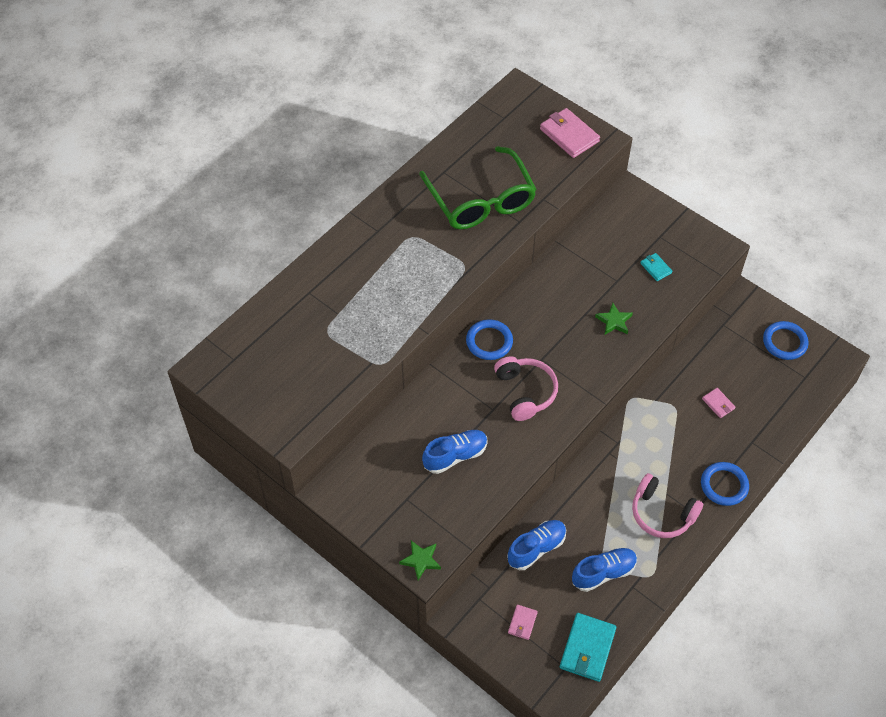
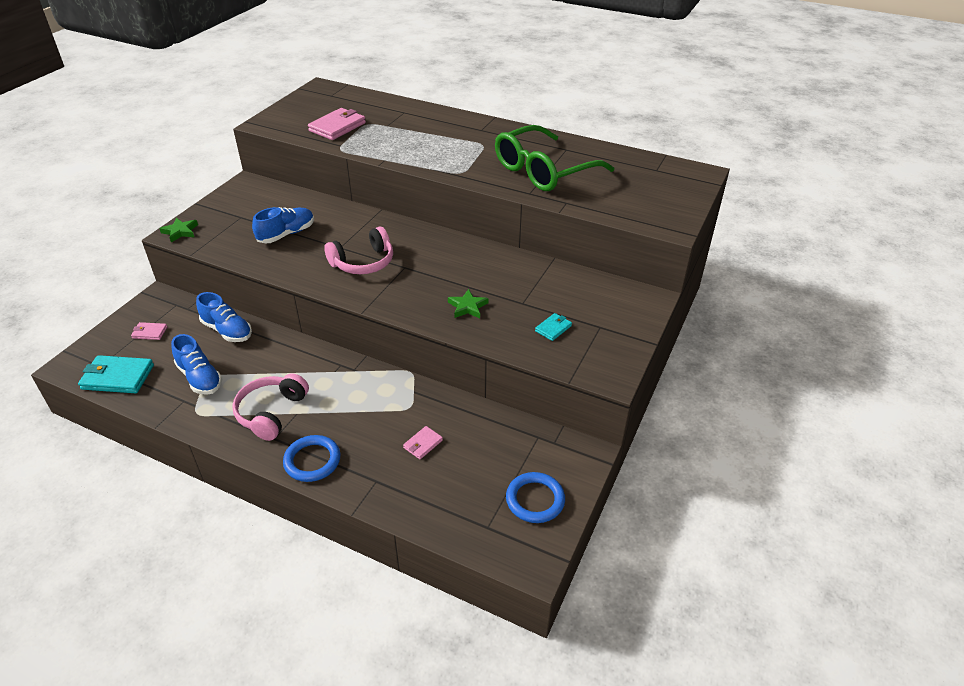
camera: 75 degrees right, 15 degrees down
blue shoe [422,430,488,474] -> blue shoe turned 90 degrees counterclockwise [252,207,314,244]
blue ring [466,319,513,360] -> none
pink wallet [540,108,600,158] -> pink wallet moved to [308,108,366,140]

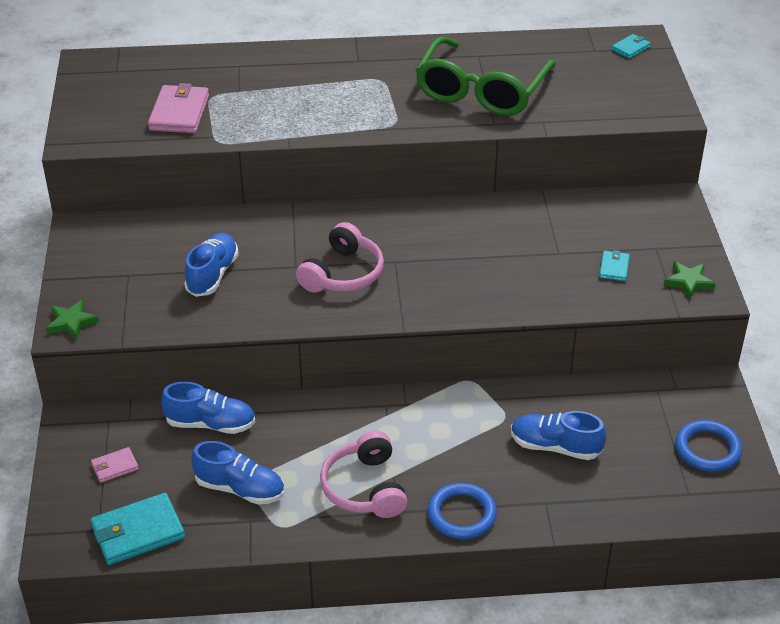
camera: 30 degrees left, 0 degrees up
pink wallet [403,426,443,459] -> blue shoe [511,411,606,460]
green star [448,289,488,318] -> green star moved to [664,261,716,299]
none -> turquoise wallet [612,34,651,59]

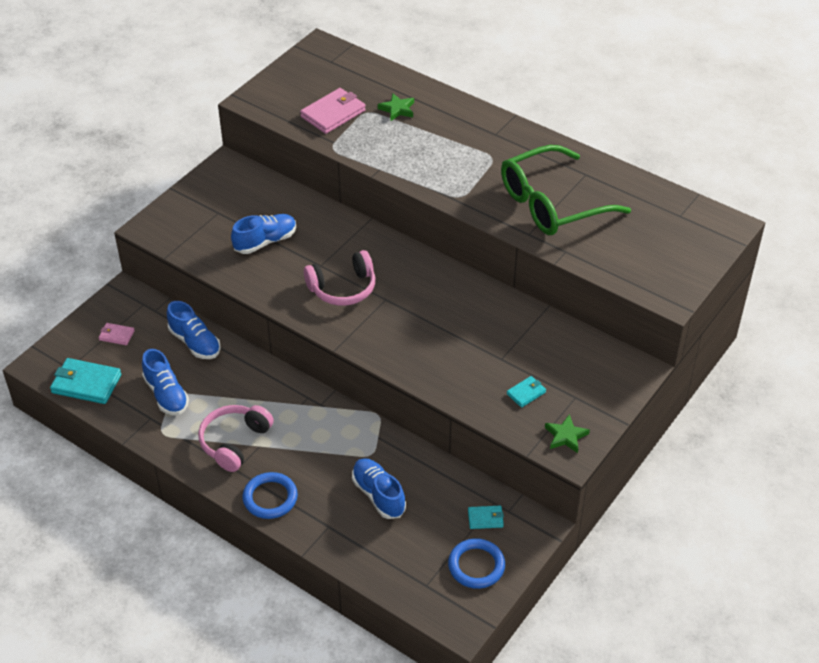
camera: 40 degrees right, 5 degrees up
green star [46,299,99,340] -> green star moved to [378,93,414,122]
turquoise wallet [612,34,651,59] -> turquoise wallet moved to [468,506,504,529]

